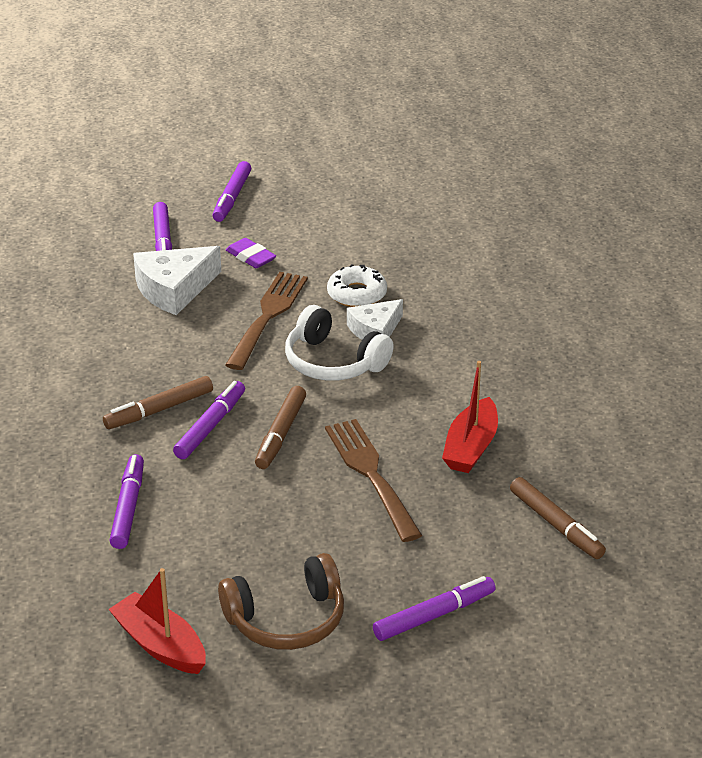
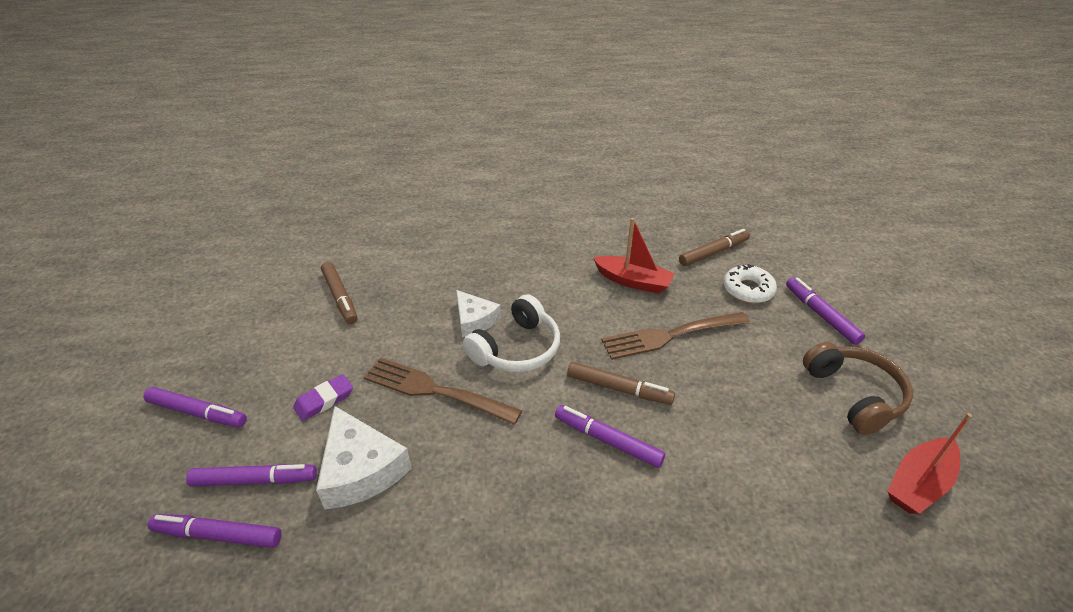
camera: 85 degrees left, 5 degrees up
brown marker [103,376,213,429] -> brown marker moved to [321,262,358,324]
purple marker [110,454,144,549] -> purple marker moved to [148,514,281,548]
white donut [327,264,387,307] -> white donut moved to [724,264,777,303]

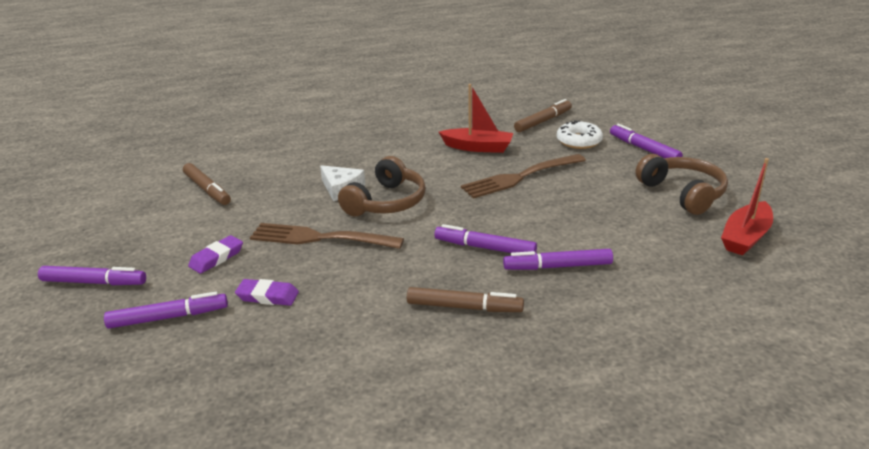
camera: 10 degrees left, 10 degrees down
purple marker [148,514,281,548] -> purple marker moved to [503,249,613,270]
white cheese [316,406,412,509] -> purple eraser [235,279,299,306]
white headphones [463,294,560,372] -> brown headphones [338,156,426,216]
brown marker [567,362,675,405] -> brown marker moved to [407,287,524,312]

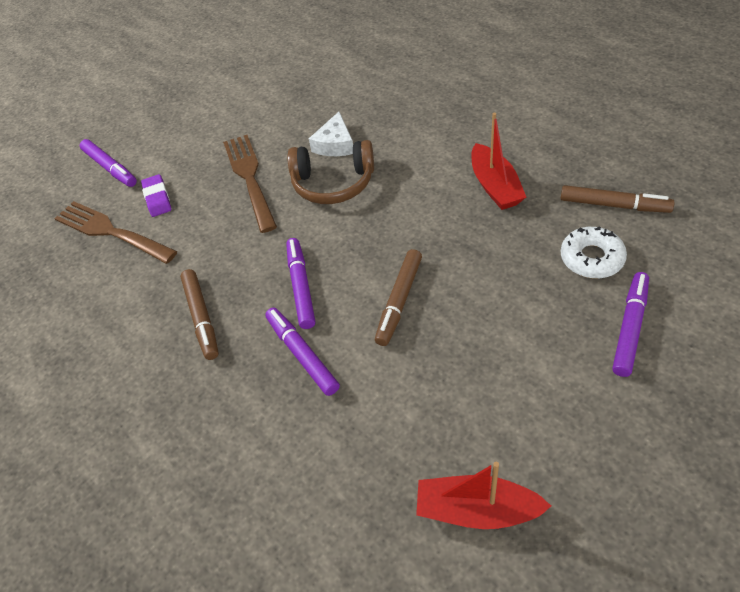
camera: 65 degrees right, 20 degrees up
purple marker [38,266,146,285] -> none
brown marker [183,163,231,205] -> brown marker moved to [375,249,422,346]
purple eraser [188,235,243,274] -> none
brown fork [461,154,586,199] -> brown fork moved to [54,201,177,264]
brown headphones [635,154,728,215] -> none

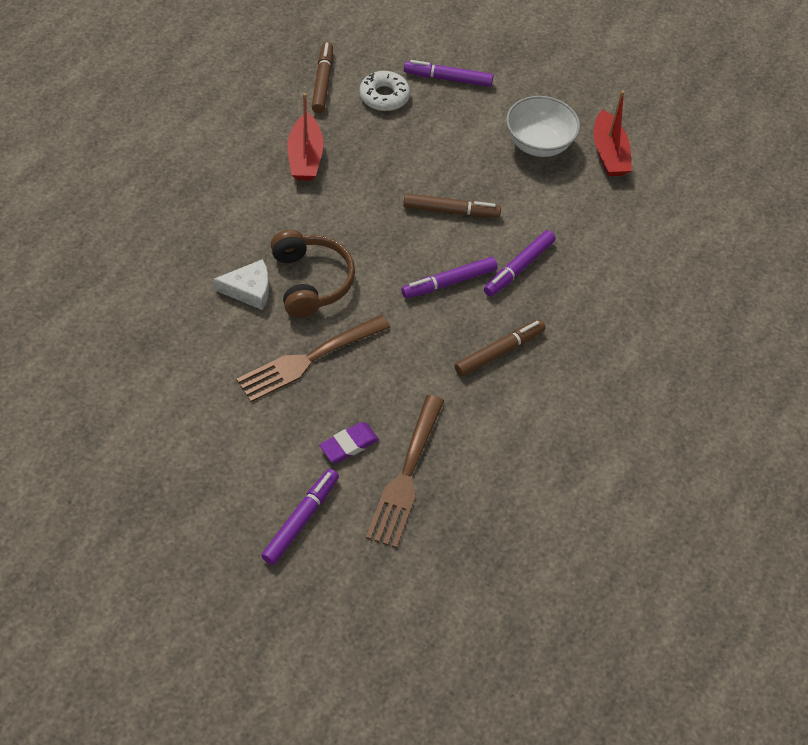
camera: 115 degrees left, 5 degrees up
red boat [471,113,526,210] -> red boat turned 120 degrees clockwise [287,93,324,181]
none -> white bowl [506,96,580,157]

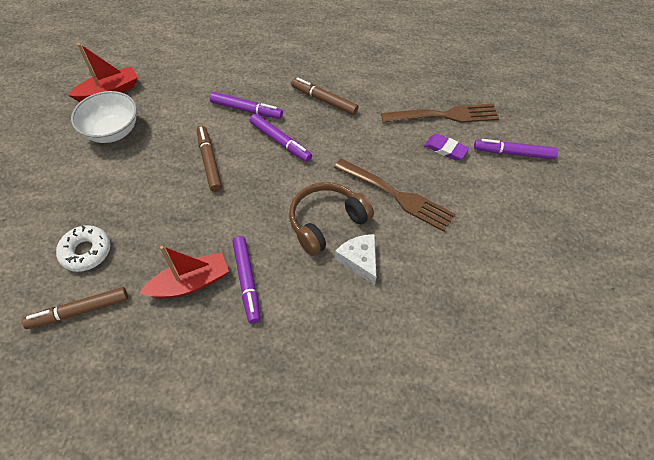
camera: 110 degrees left, 0 degrees up
purple marker [404,60,494,87] -> purple marker moved to [233,236,260,324]

